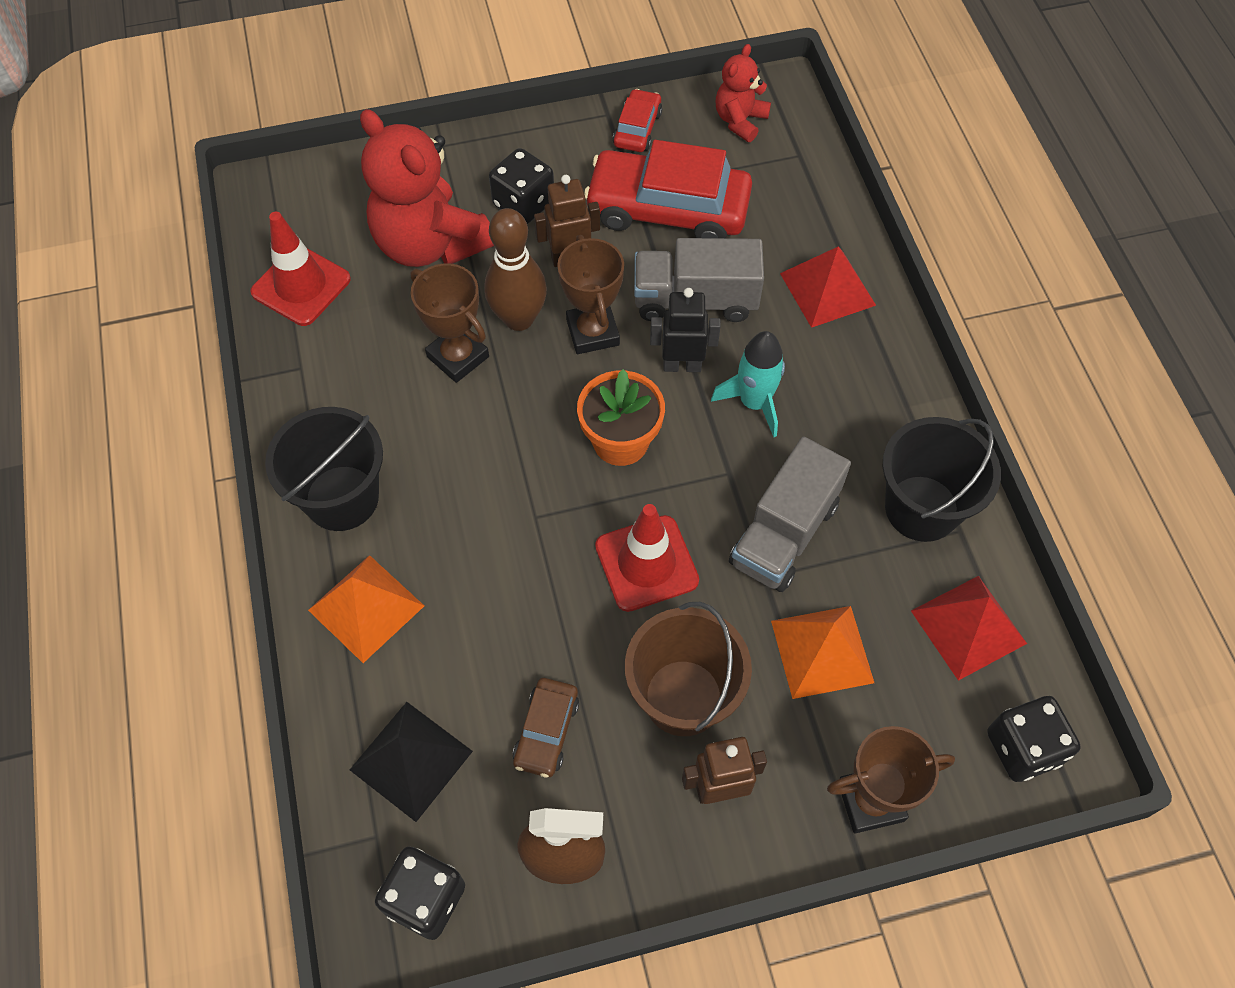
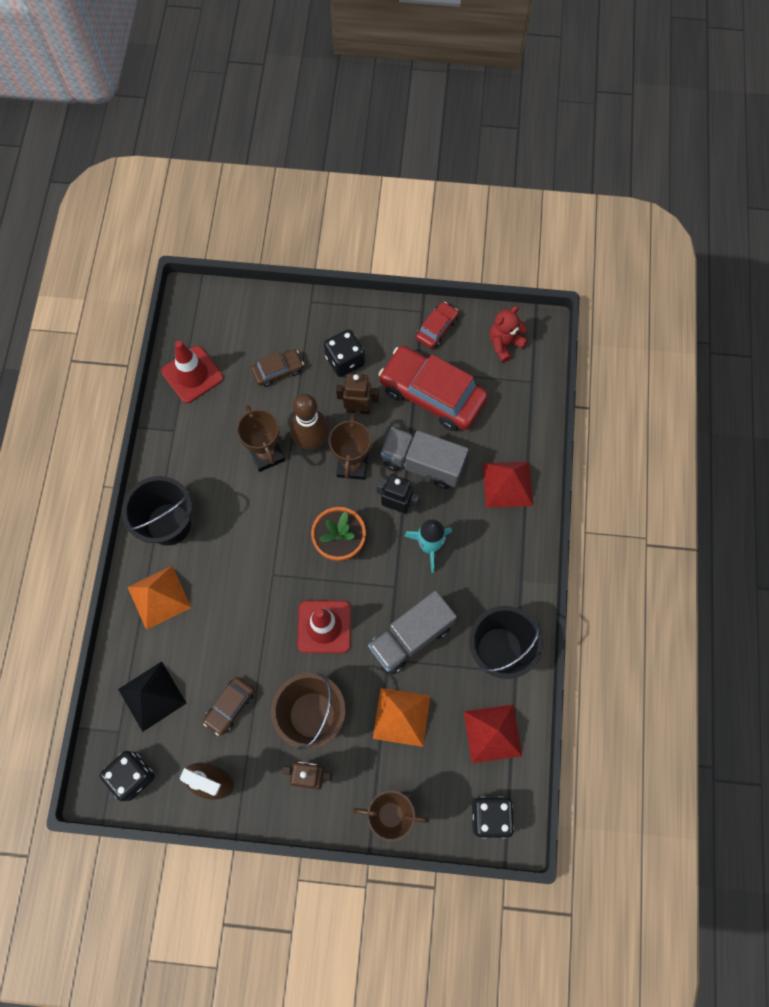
camera: 20 degrees right, 10 degrees up
red teddy bear [360,109,494,267] -> brown car [251,349,304,387]

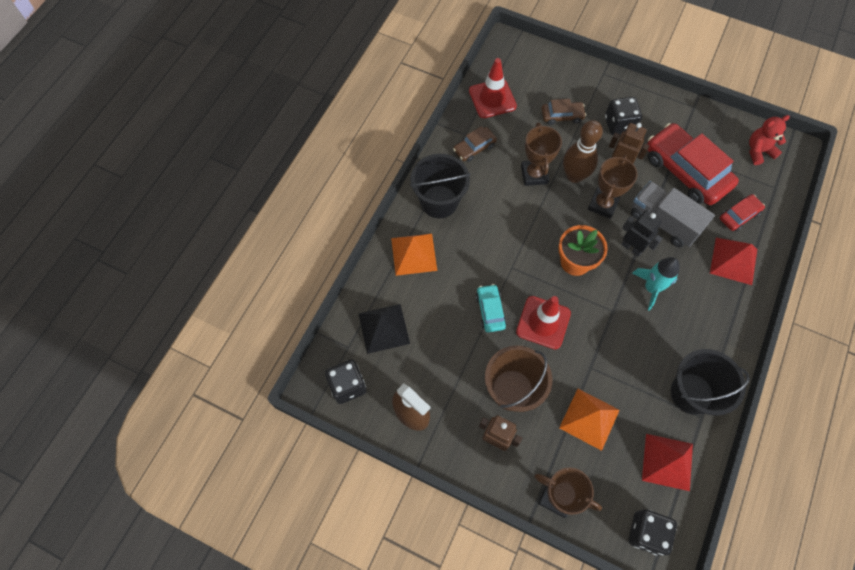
camera: 20 degrees right, 5 degrees down
brown car [203,677,254,736] -> brown car moved to [453,126,497,162]
grey truck [368,590,457,674] -> none
red car [416,302,459,349] -> red car moved to [720,194,765,231]
none -> turquoise car [476,284,507,332]

